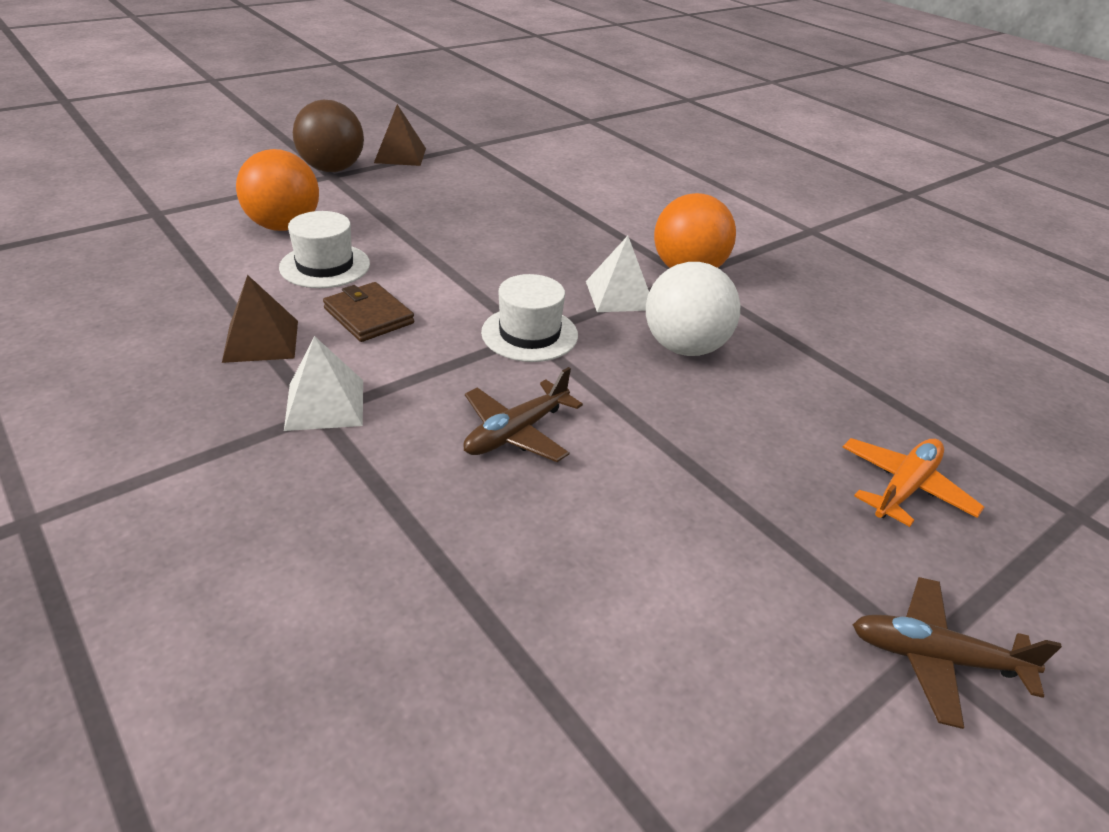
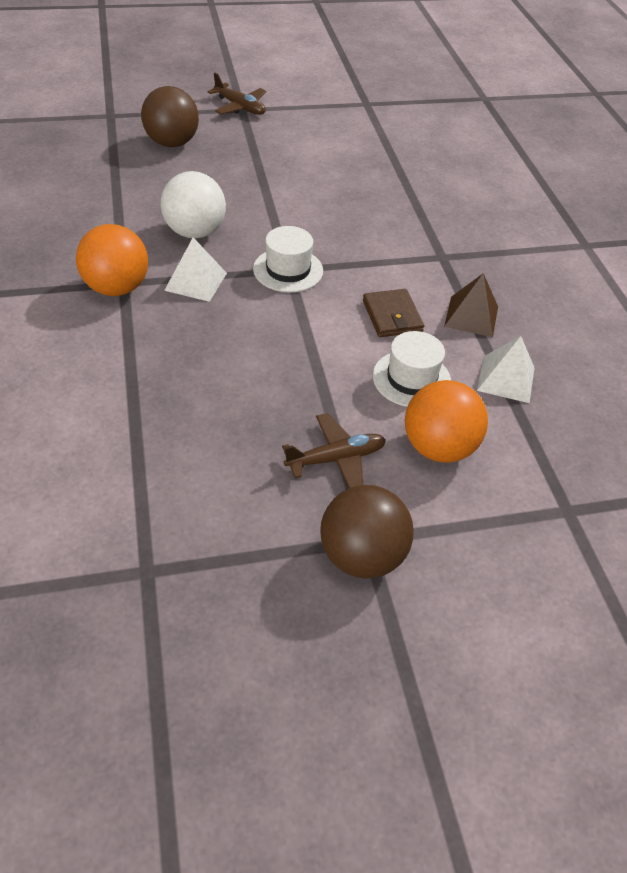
camera: 155 degrees left, 10 degrees up
white pyramid [284,336,363,431] -> white pyramid moved to [477,336,535,403]
brown pyramid [374,104,426,166] -> none
brown plane [463,367,583,462] -> brown plane moved to [282,413,386,488]
orange plane [842,438,984,527] -> brown ball [141,86,199,147]

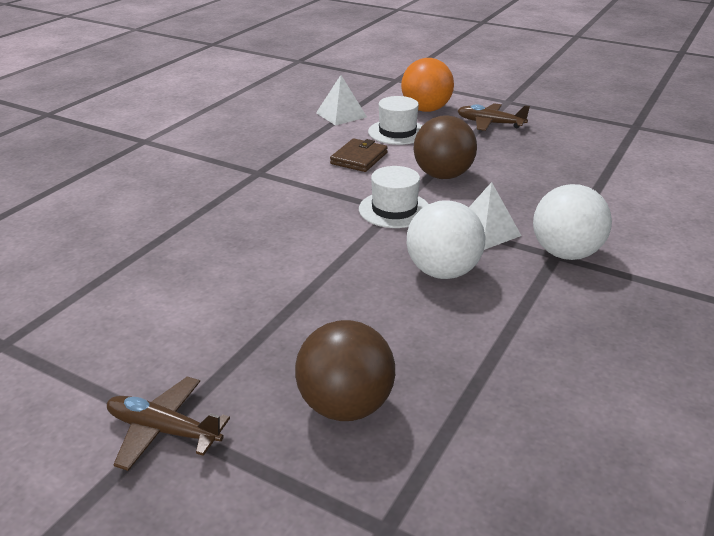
camera: 135 degrees left, 15 degrees down
orange ball [76,224,148,296] -> white ball [533,184,612,260]
brown plane [207,73,266,115] -> brown plane turned 60 degrees counterclockwise [107,377,230,471]
brown ball [320,485,414,579] -> brown ball moved to [414,115,477,179]
brown pyramid [444,273,498,337] -> none

